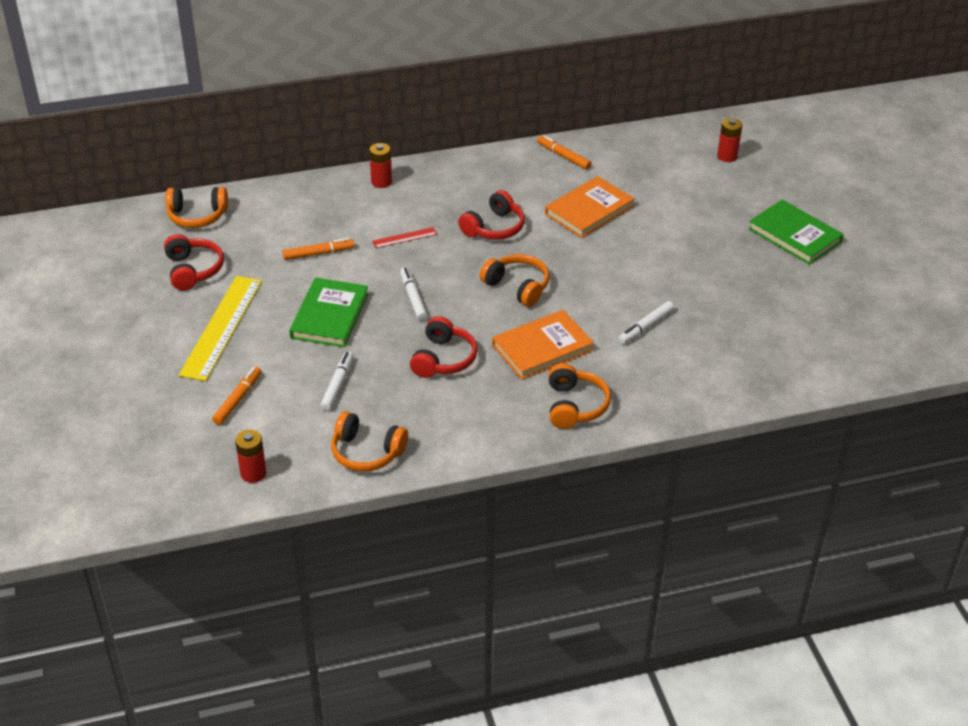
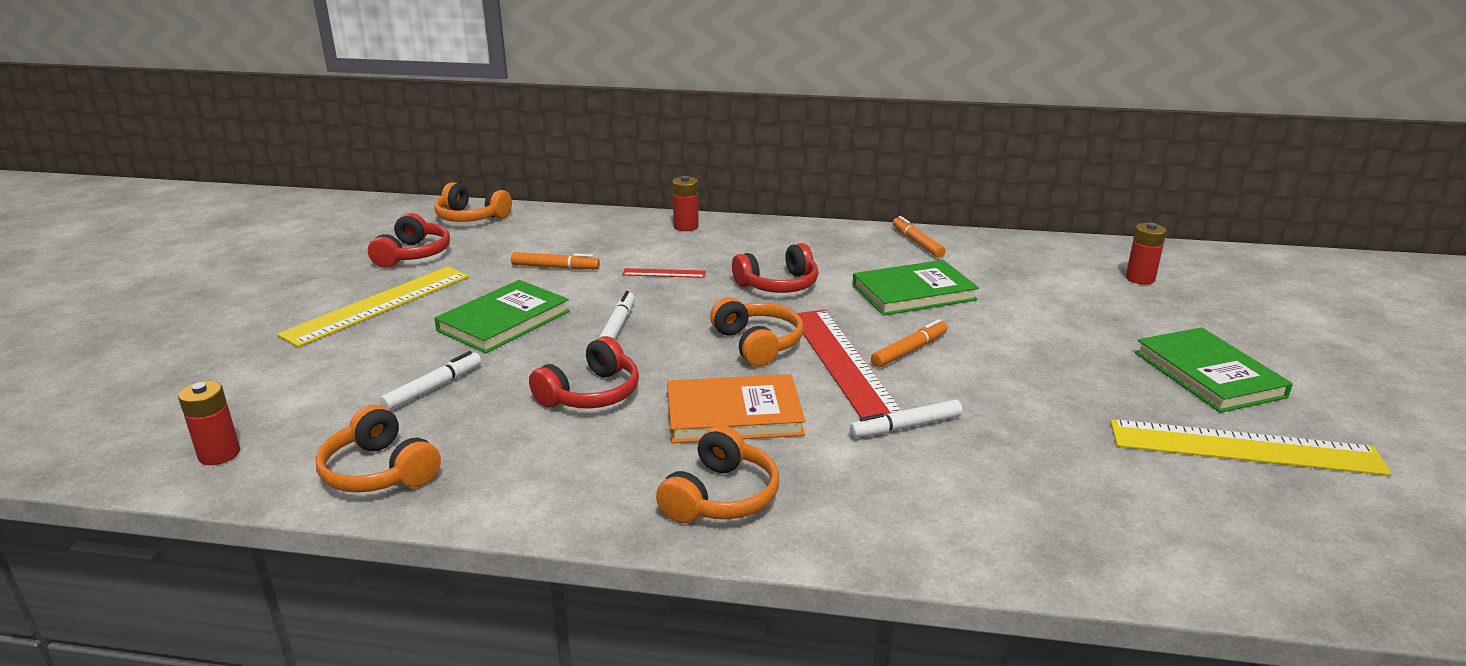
camera: 25 degrees right, 15 degrees down
orange marker [212,366,261,425] -> orange marker moved to [871,319,947,368]
orange book [545,176,635,238] -> green book [852,260,979,316]
none -> red ruler [797,310,902,418]
none -> yellow ruler [1110,419,1392,476]

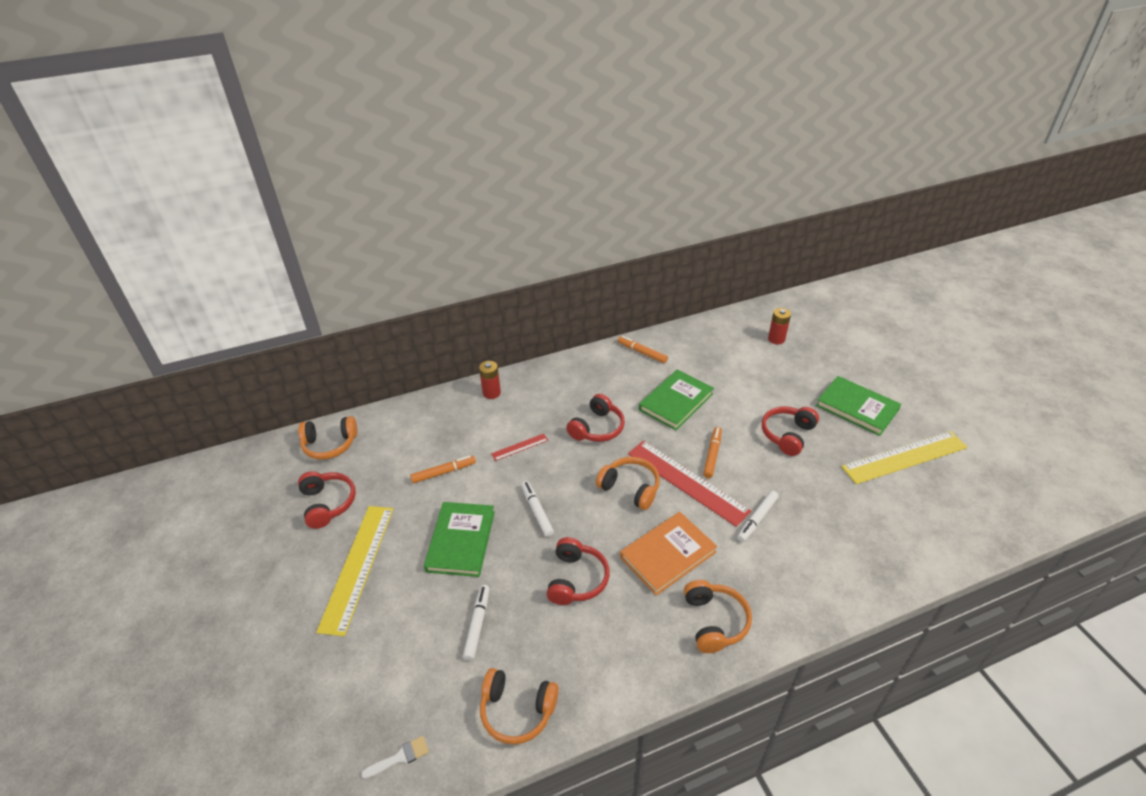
camera: 30 degrees left, 15 degrees up
red battery [178,381,240,465] -> white brush [361,736,429,779]
none -> red headphones [762,406,819,456]

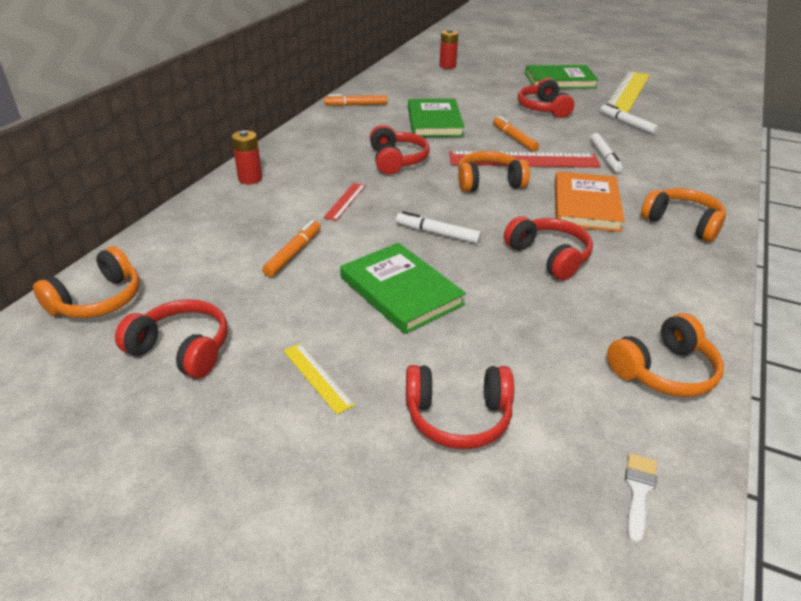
camera: 45 degrees left, 5 degrees down
yellow ruler [316,506,394,636] -> yellow ruler [284,343,354,414], size x0.45
white marker [463,585,490,661] -> white marker moved to [600,103,659,134]
none -> red headphones [406,365,514,450]

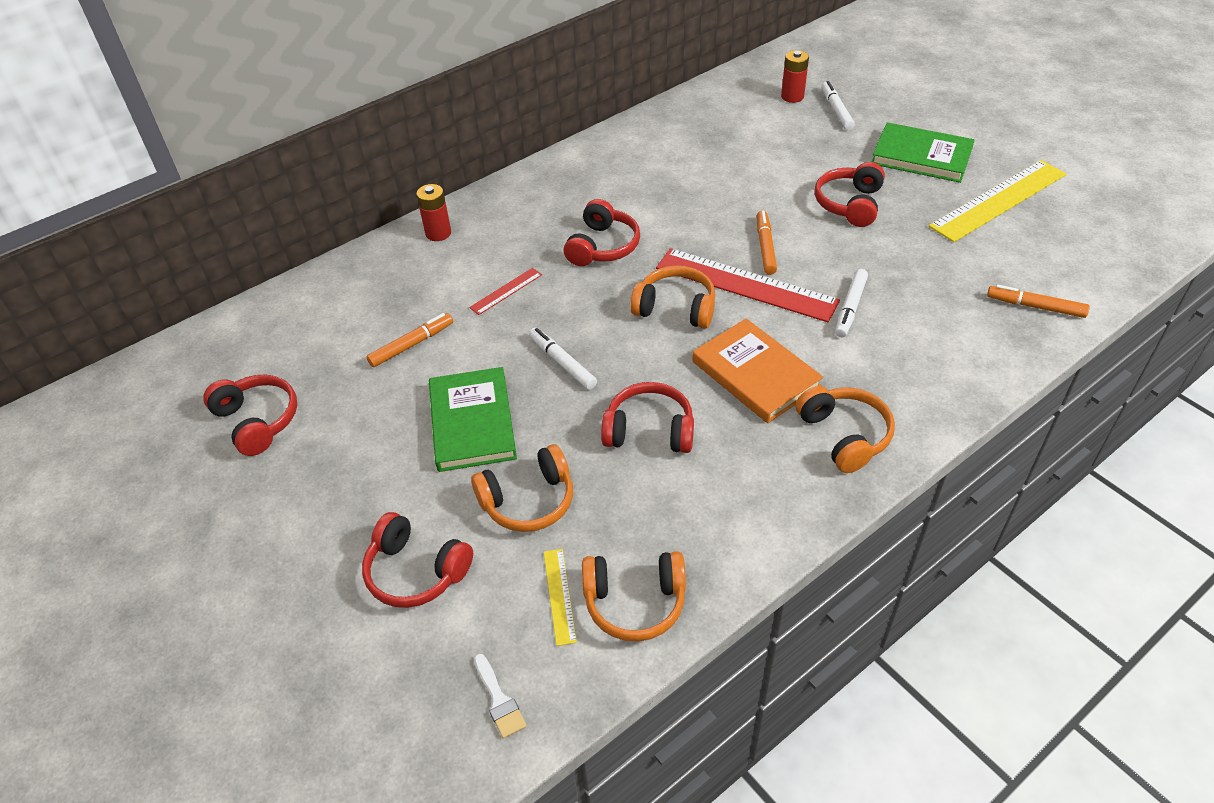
camera: 30 degrees right, 10 degrees up
orange headphones [33,246,140,318] -> orange headphones moved to [471,444,573,532]
yellow ruler [284,343,354,414] -> yellow ruler moved to [544,549,577,646]
orange marker [324,94,387,106] -> orange marker moved to [987,285,1090,318]
green book [408,99,465,137] -> none
red headphones [504,216,593,280] -> red headphones turned 75 degrees counterclockwise [601,382,694,453]
orange book [555,171,625,232] -> orange book turned 75 degrees counterclockwise [692,319,823,423]
white marker [600,103,659,134] -> white marker moved to [821,81,855,130]
white brush [625,453,657,544] -> white brush turned 105 degrees clockwise [474,654,526,739]

